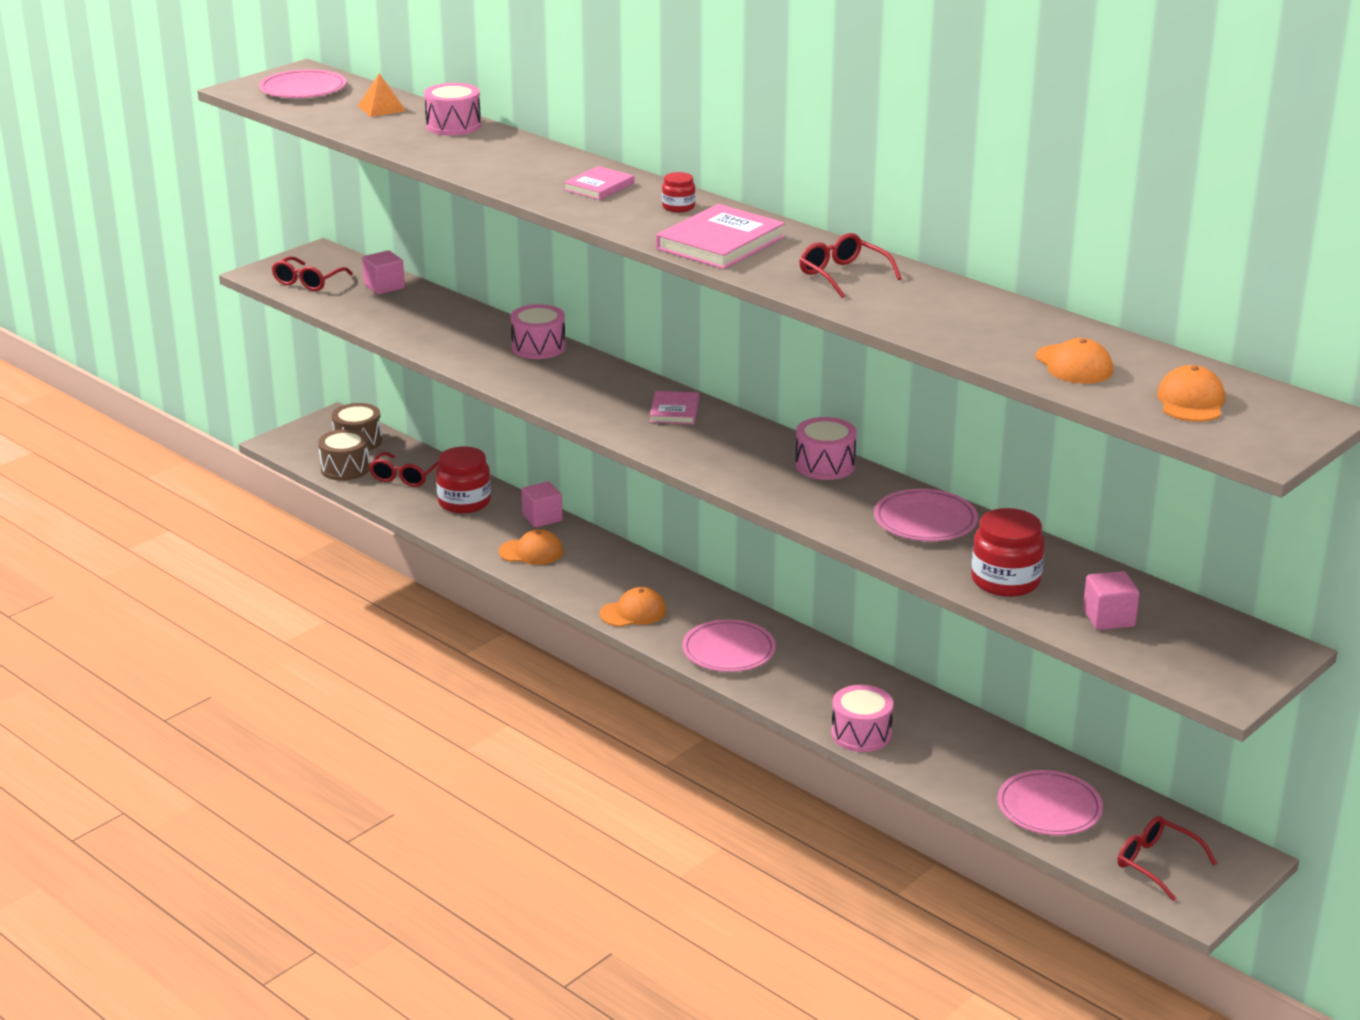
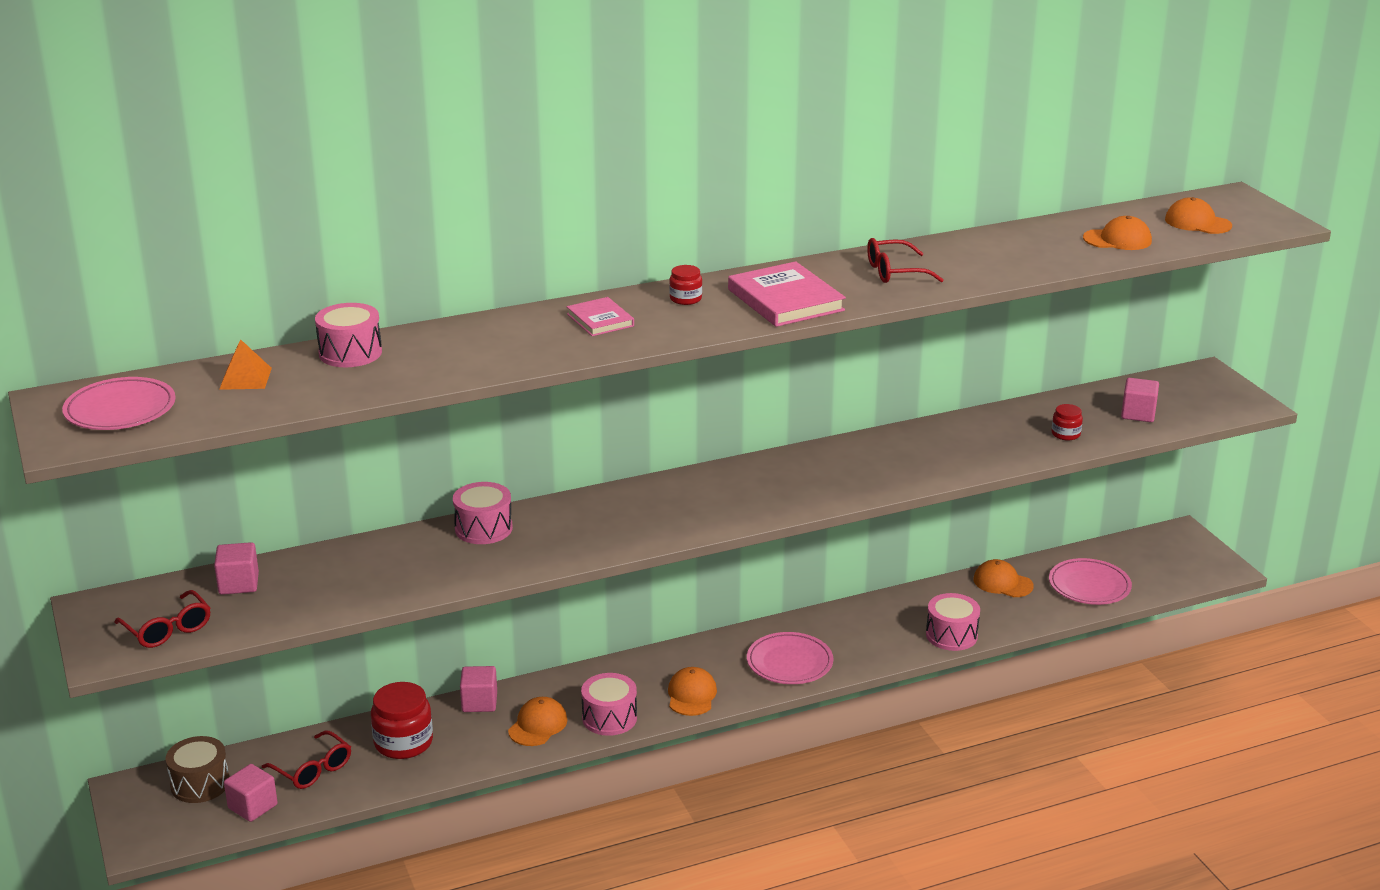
camera: 65 degrees left, 0 degrees up
brown drum [318,429,370,481] -> pink cube [224,764,278,822]
pink book [650,391,699,424] -> none
pink drum [795,417,857,480] -> pink drum moved to [581,673,637,736]
pink plate [874,489,978,541] -> none
red jar [971,508,1045,597] -> red jar [1052,404,1083,440], size x0.52
red glasses [1118,816,1217,901] -> none
none -> orange cap [973,559,1033,597]

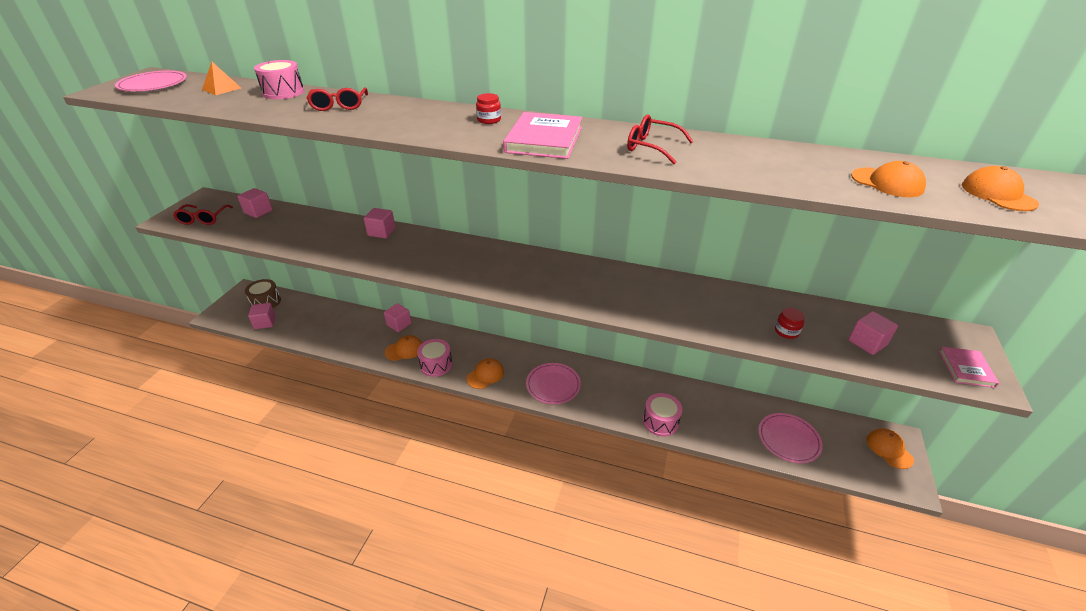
camera: 40 degrees right, 10 degrees up
red glasses [262,730,351,789] -> red glasses moved to [306,87,368,111]
red jar [371,682,433,759] -> none
pink drum [453,482,513,544] -> pink cube [364,208,396,238]
pink book [567,297,634,336] -> pink book moved to [939,347,999,388]
orange cap [973,559,1033,597] -> orange cap moved to [866,428,914,469]

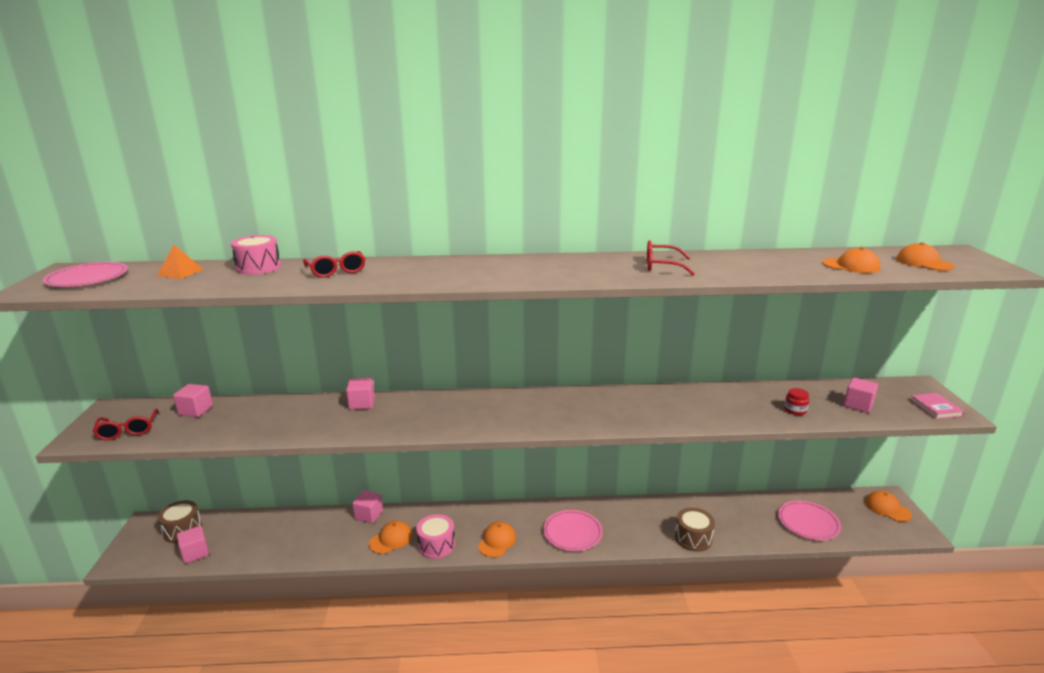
camera: 20 degrees left, 15 degrees down
red jar [476,93,501,124] -> none
pink book [503,112,582,159] -> none
pink drum [643,393,683,437] -> brown drum [675,508,715,552]

